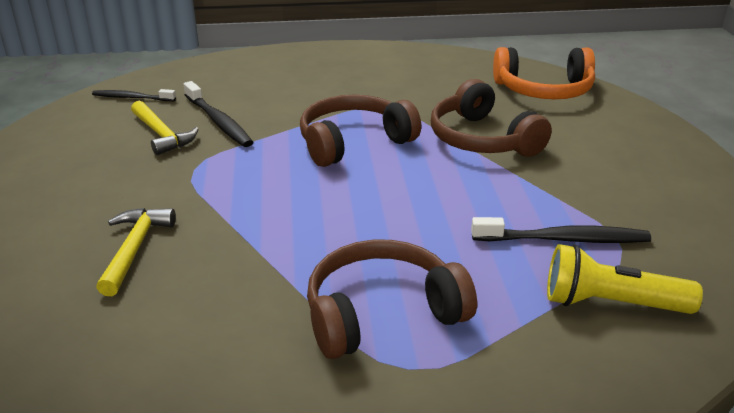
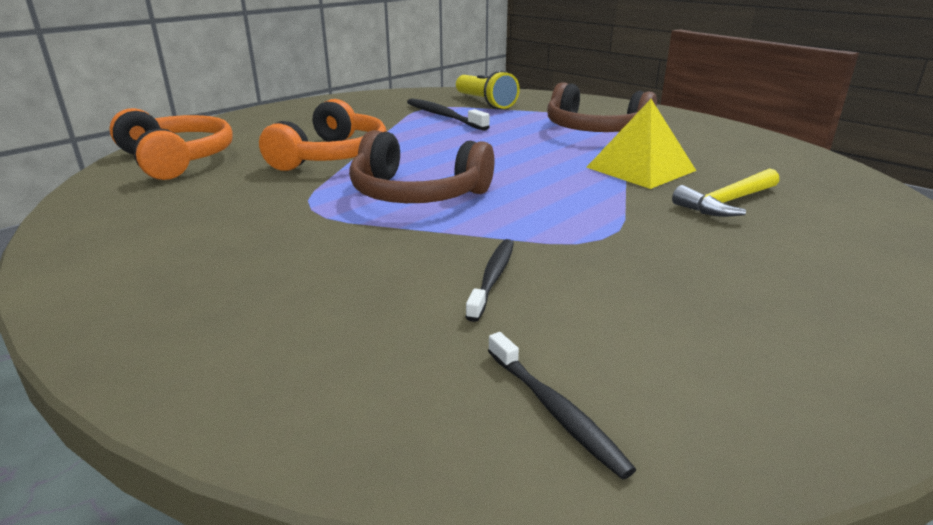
camera: 130 degrees left, 5 degrees down
yellow hammer [131,101,199,155] -> none
black toothbrush [183,81,253,147] -> black toothbrush [465,239,514,322], size x0.67
brown headphones [431,79,552,157] -> orange headphones [259,99,387,171]
none -> yellow pyramid [586,99,696,189]

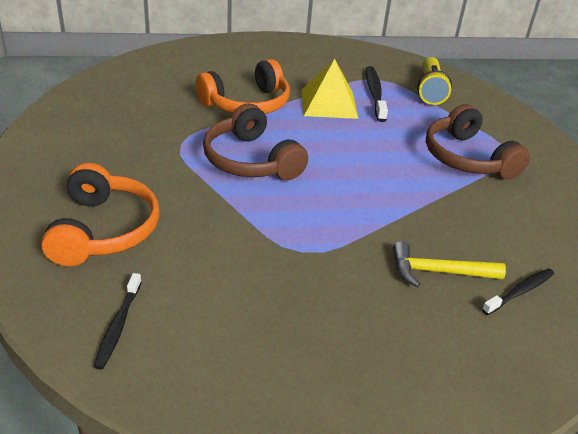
camera: 35 degrees right, 10 degrees up
orange headphones [109,108,233,180] -> orange headphones moved to [41,163,159,266]
black toothbrush [465,239,514,322] -> black toothbrush moved to [482,268,554,315]
yellow pyramid [586,99,696,189] -> yellow pyramid moved to [301,59,358,119]

